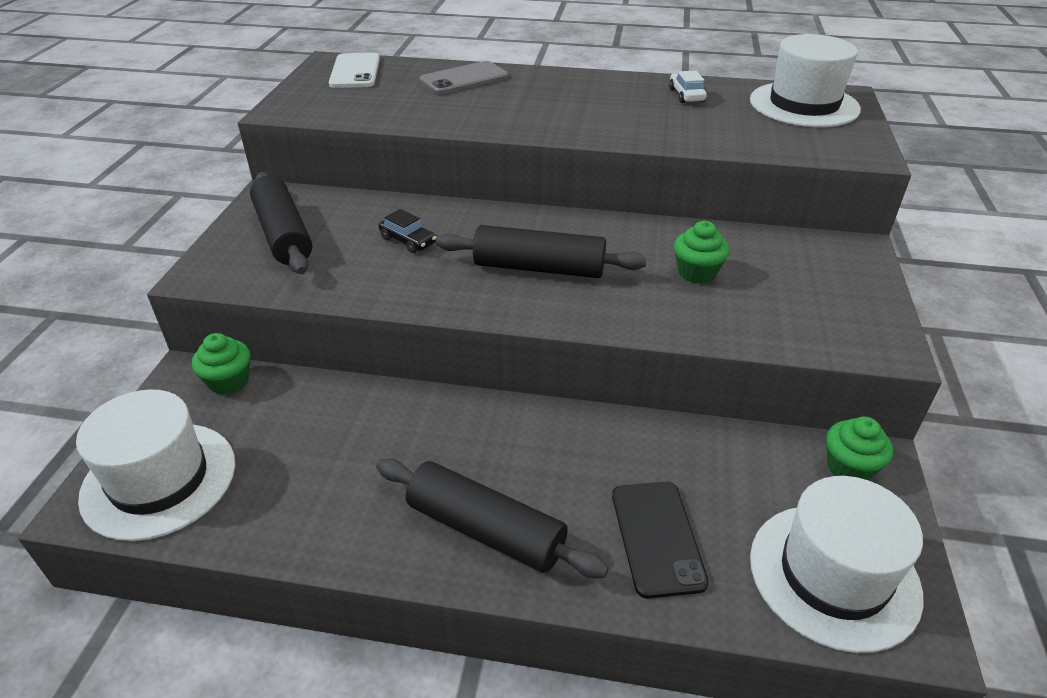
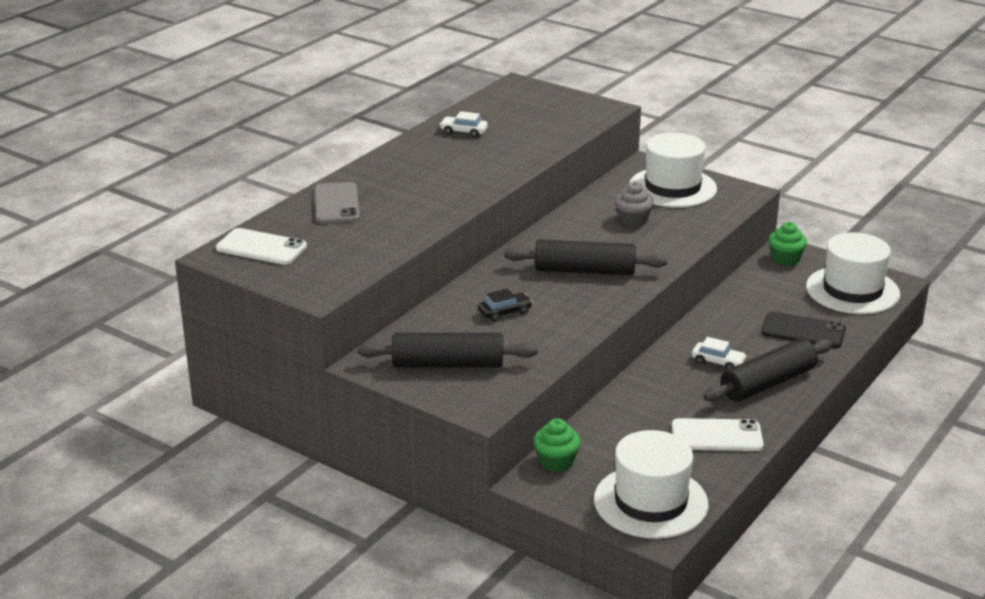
camera: 65 degrees left, 10 degrees down
black rolling pin [436,225,647,278] -> black rolling pin turned 60 degrees clockwise [504,240,667,275]
green cupcake [674,221,729,284] -> grey cupcake [614,182,654,227]
white hat [750,34,861,127] -> white hat moved to [630,133,717,208]
none -> white phone [672,418,764,451]
none -> white car [692,337,747,370]

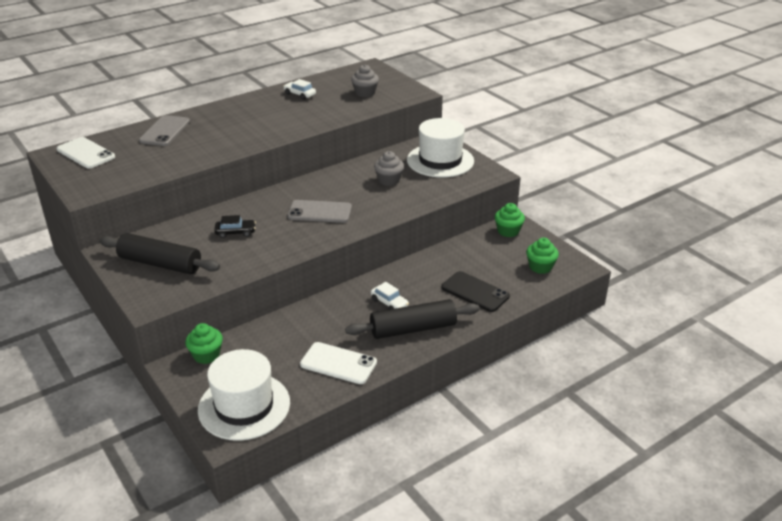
camera: 20 degrees right, 5 degrees up
black rolling pin [504,240,667,275] -> grey phone [288,200,352,223]
white hat [806,233,900,314] -> green cupcake [526,238,559,274]
none -> grey cupcake [351,64,379,97]

